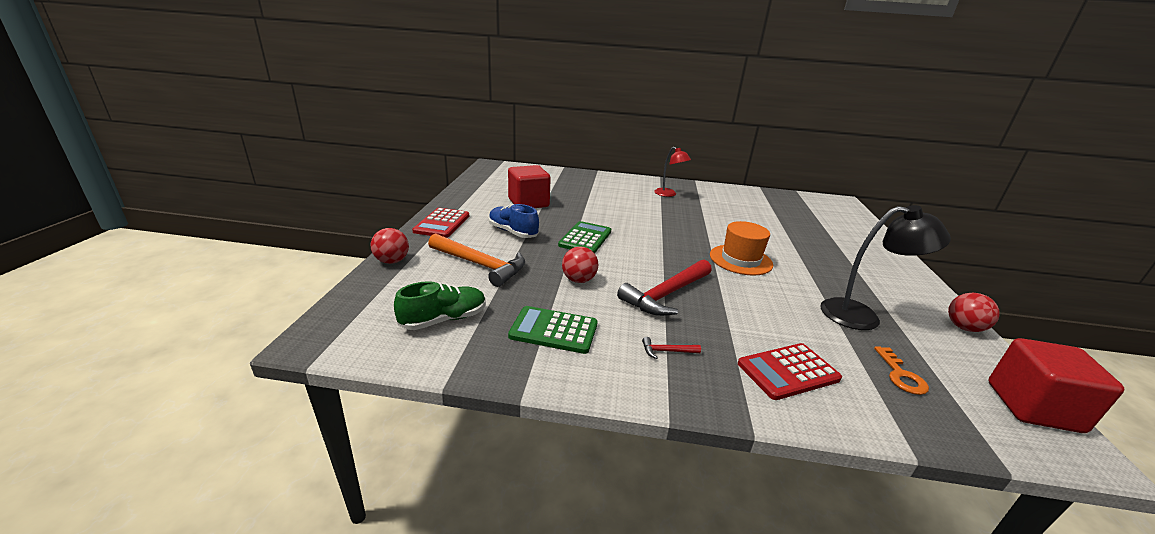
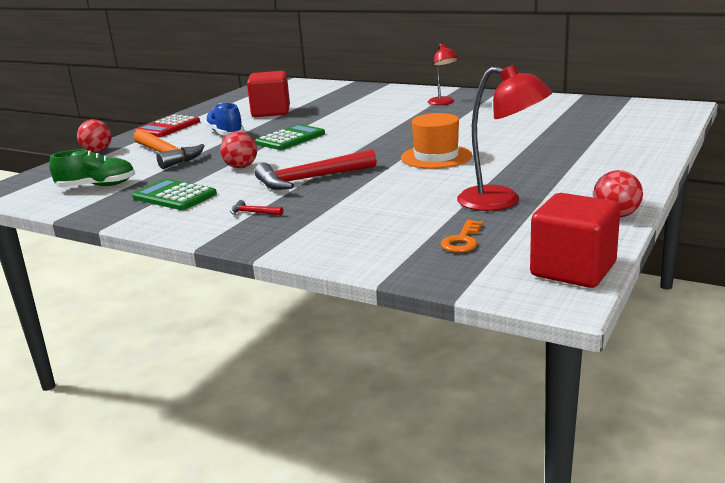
camera: 25 degrees right, 5 degrees down
red calculator [738,343,842,400] -> none
black lamp [820,205,951,330] -> red lamp [457,65,553,211]

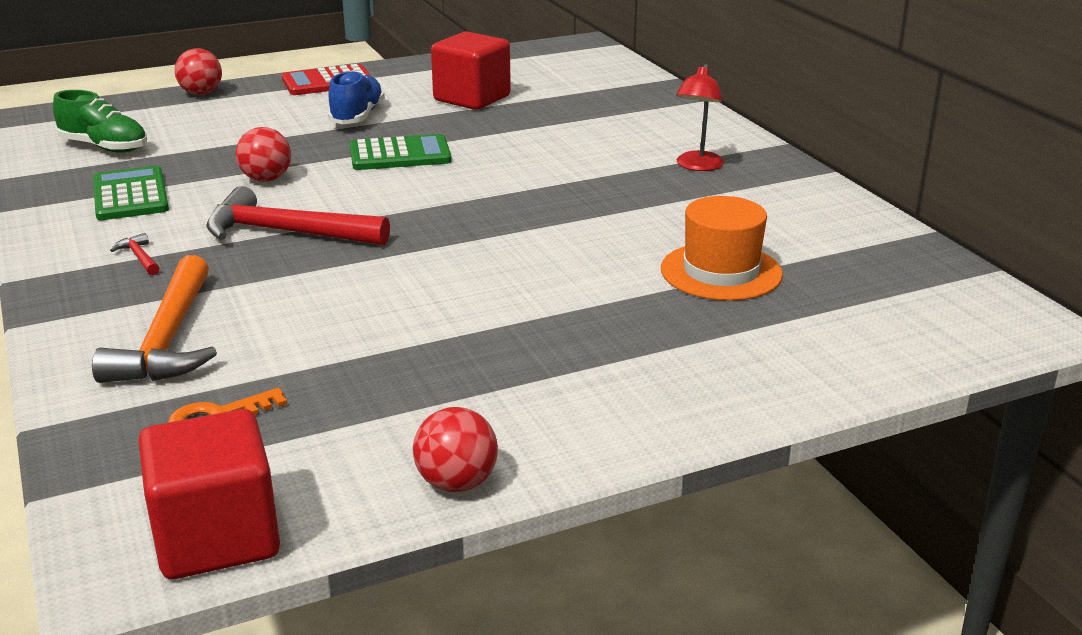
camera: 35 degrees right, 5 degrees up
orange hammer [133,129,205,169] -> orange hammer moved to [92,255,217,383]
orange hat [401,113,472,169] -> orange hat moved to [661,196,783,301]
red lamp [457,65,553,211] -> none

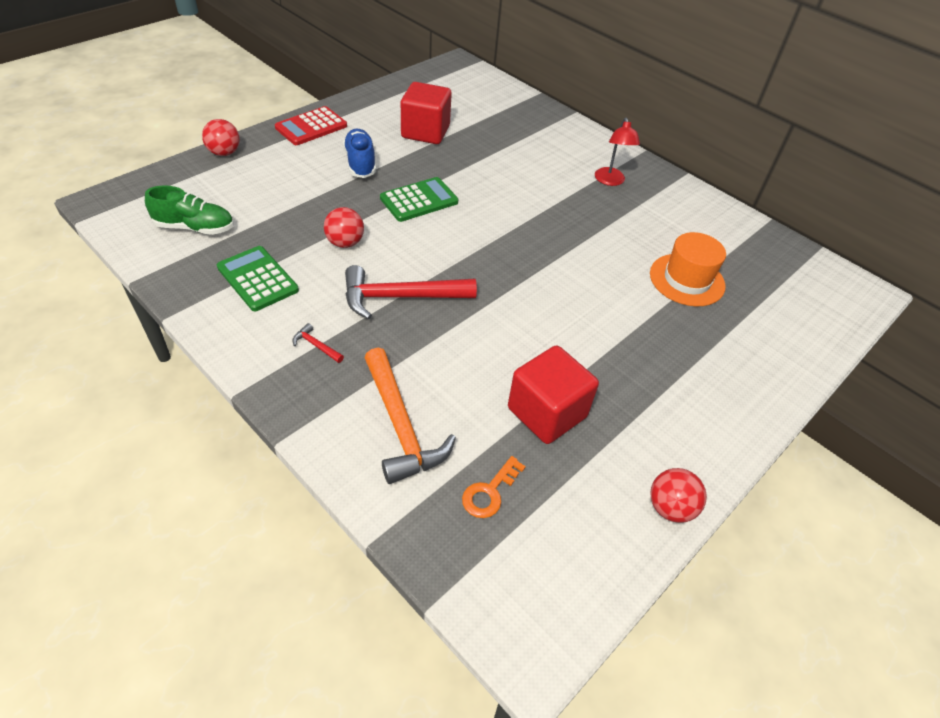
camera: 25 degrees left, 20 degrees up
red cube [138,409,280,579] -> red cube moved to [508,345,599,444]

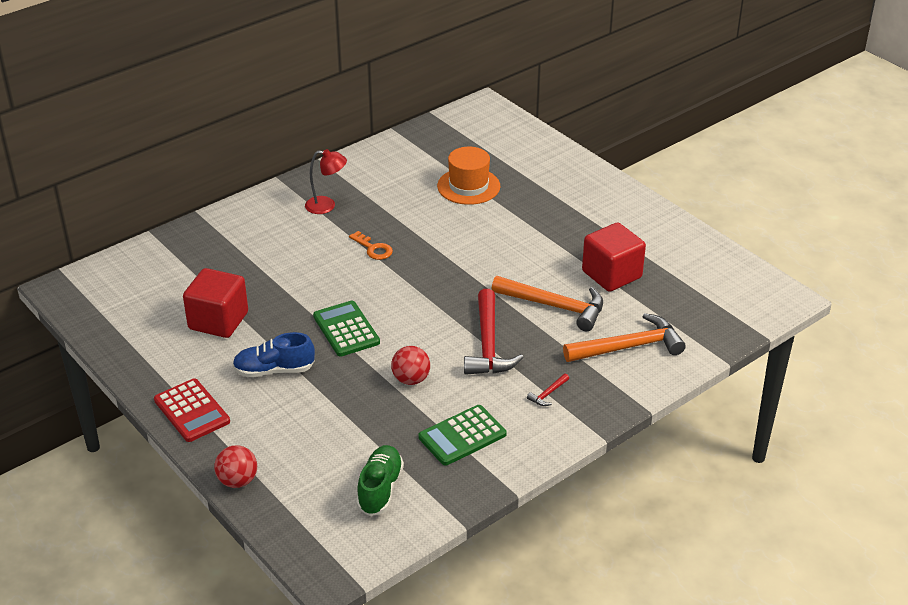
camera: 80 degrees left, 10 degrees down
orange key [462,456,526,518] -> orange key moved to [349,231,393,260]
red ball [650,468,707,523] -> none
none -> orange hammer [491,276,603,331]

